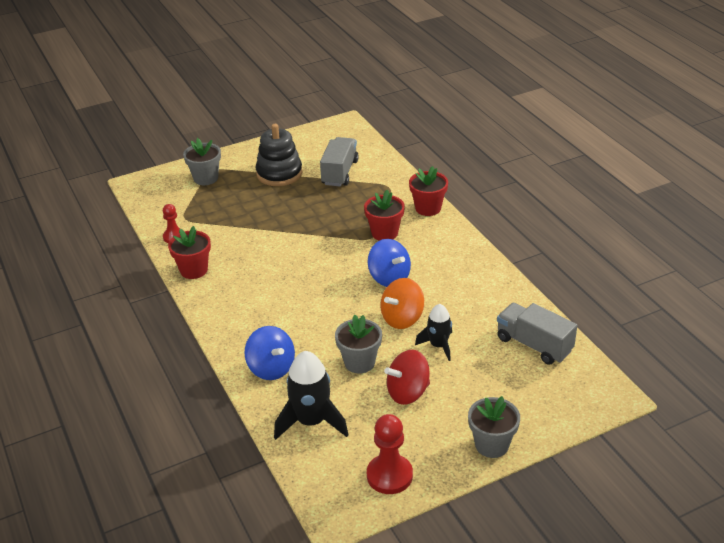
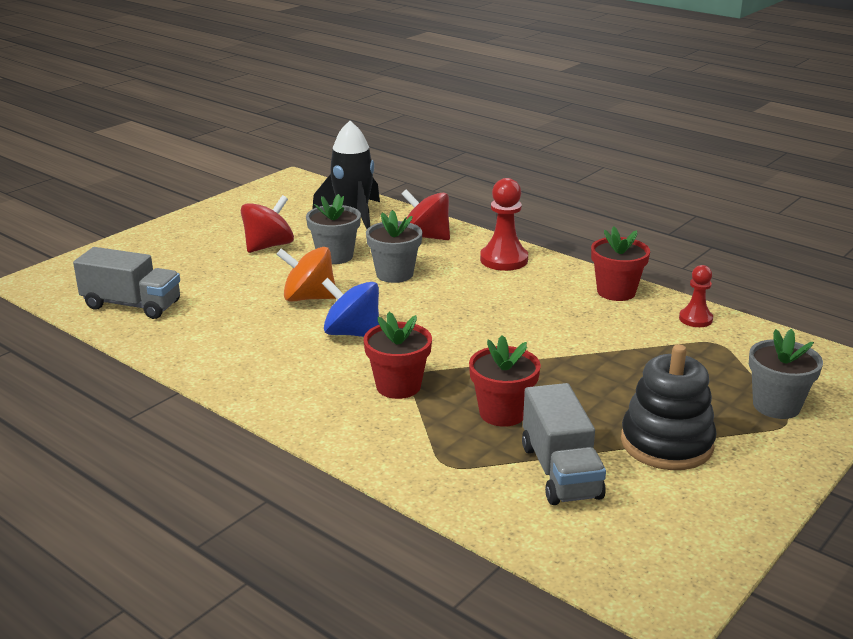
camera: 155 degrees right, 10 degrees down
blue spinning top [244,326,295,380] -> red spinning top [402,189,450,240]
red pawn [367,414,413,494] -> red pawn moved to [480,178,528,271]
orange spinning top [381,278,424,329] -> orange spinning top turned 105 degrees counterclockwise [276,247,336,302]
red flower pot [409,166,448,216] -> red flower pot moved to [469,335,541,427]
black rocket [415,304,452,361] -> none
grey flower pot [468,396,520,458] -> grey flower pot moved to [366,210,422,283]

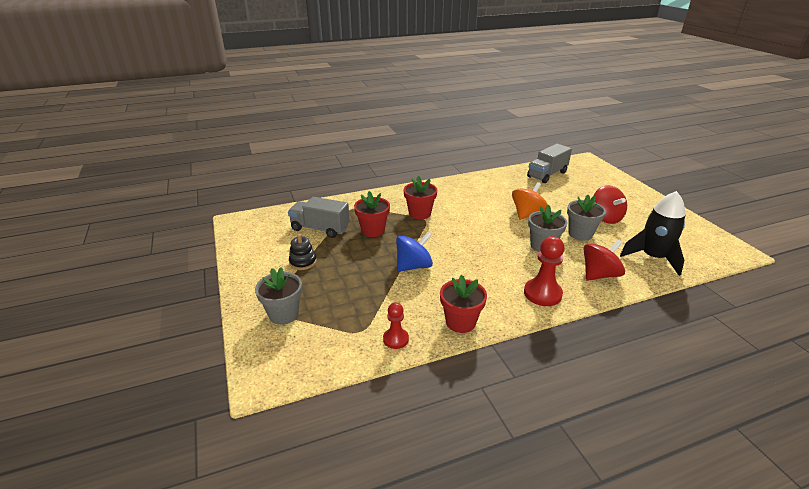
camera: 120 degrees right, 5 degrees up
blue spinning top [322,278,379,337] -> blue spinning top moved to [396,232,433,272]
black stacking toy [621,344,717,470] -> black stacking toy [289,234,317,270], size x0.56

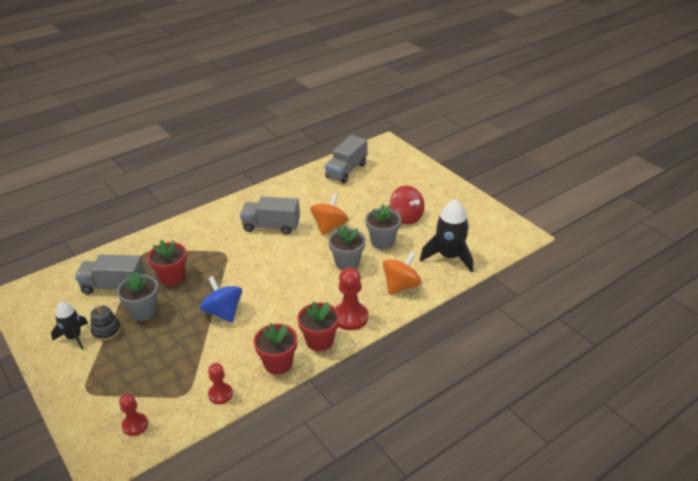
camera: 15 degrees left, 5 degrees up
grey flower pot [255,267,302,325] -> grey flower pot moved to [117,271,159,321]
blue spinning top [396,232,433,272] -> blue spinning top turned 75 degrees counterclockwise [200,276,242,323]
red flower pot [404,176,437,220] -> red flower pot moved to [297,301,340,352]
red spinning top [584,239,625,281] -> orange spinning top [383,251,422,295]
none -> black rocket [51,302,88,350]
none -> red pawn [119,394,148,436]
none -> grey truck [240,196,300,235]

